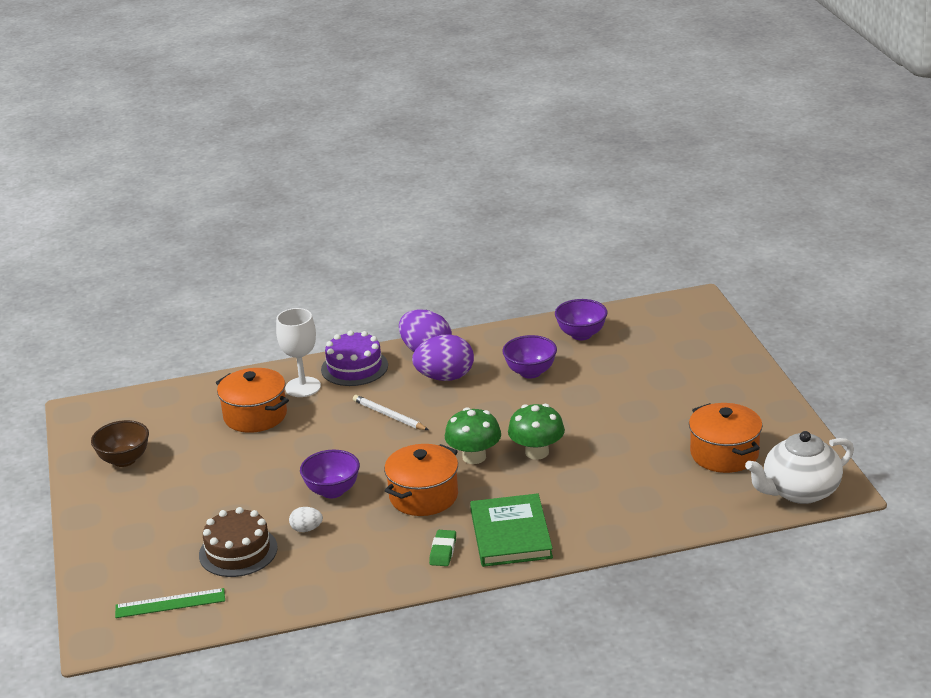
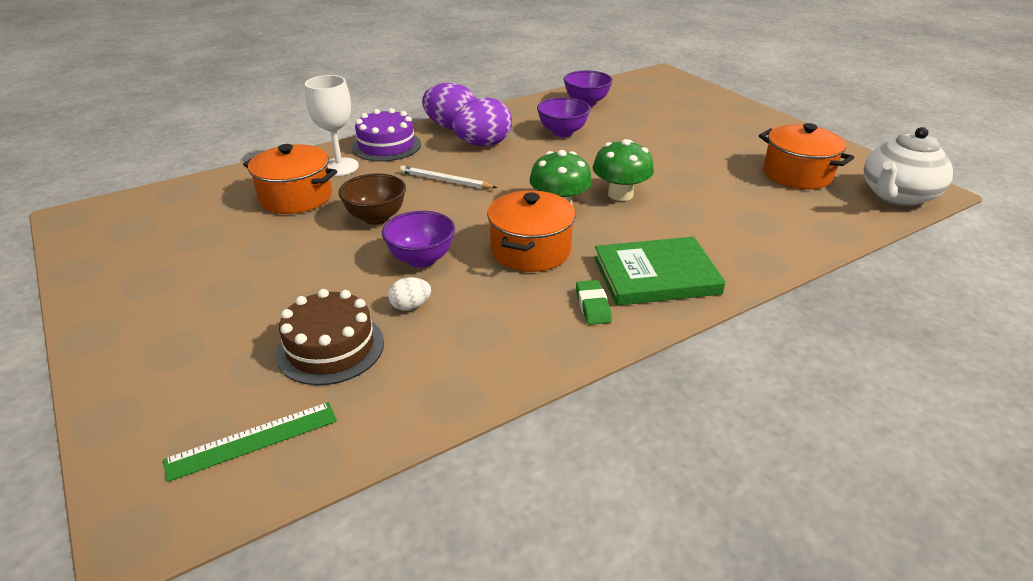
camera: 20 degrees left, 5 degrees up
brown bowl [91,420,149,467] -> brown bowl moved to [338,173,406,225]
green book [470,493,553,567] -> green book turned 75 degrees counterclockwise [594,237,726,306]

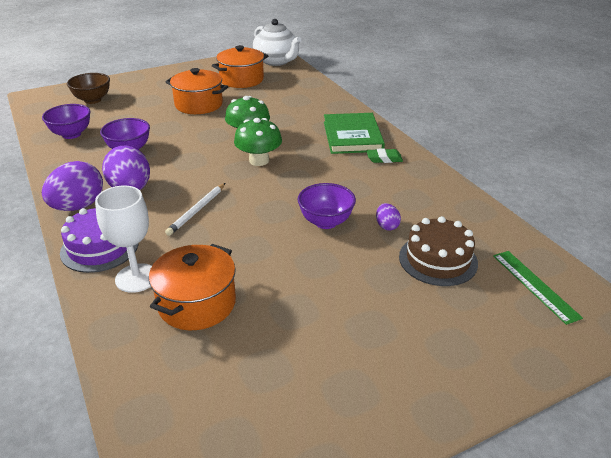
camera: 85 degrees left, 0 degrees up
brown bowl [338,173,406,225] -> brown bowl moved to [67,73,110,104]
white egg [388,277,431,311] -> purple egg [376,203,401,231]
orange pot [487,190,576,272] -> orange pot moved to [165,68,228,114]

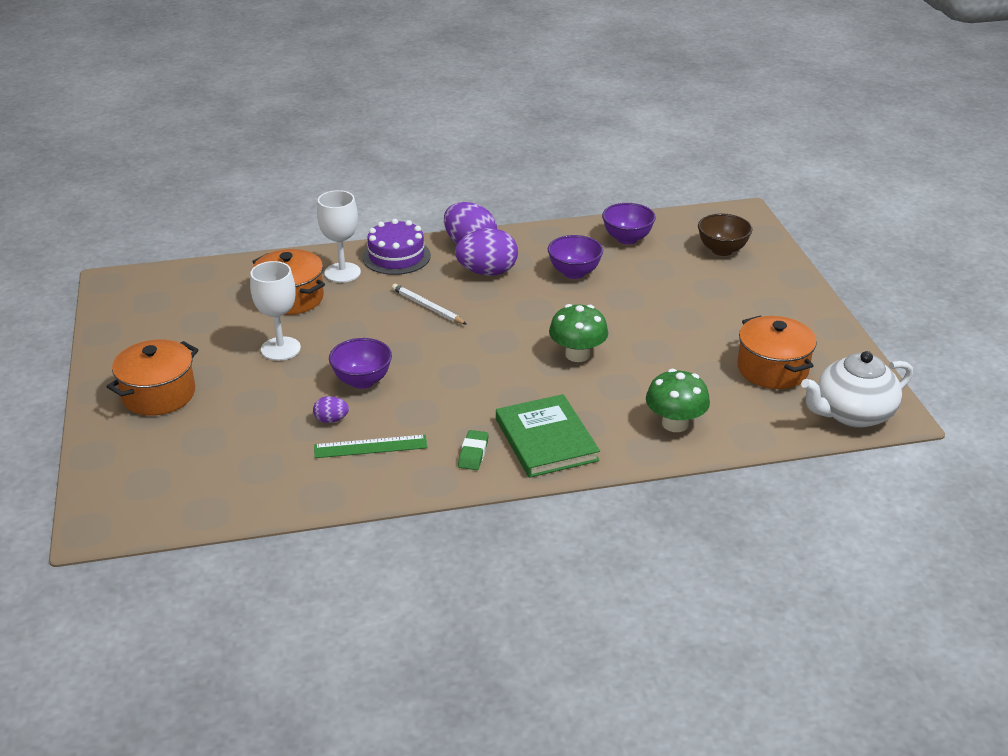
camera: 105 degrees right, 0 degrees up
orange pot [165,68,228,114] -> orange pot moved to [107,340,198,416]
green mushroom [234,118,282,166] -> green mushroom moved to [646,369,710,432]
green book [324,113,385,154] -> green book turned 60 degrees clockwise [496,394,600,478]
brown cake [399,216,478,286] -> none
green ruler [493,251,583,325] -> green ruler moved to [314,435,427,458]
none -> white goblet [250,261,301,361]

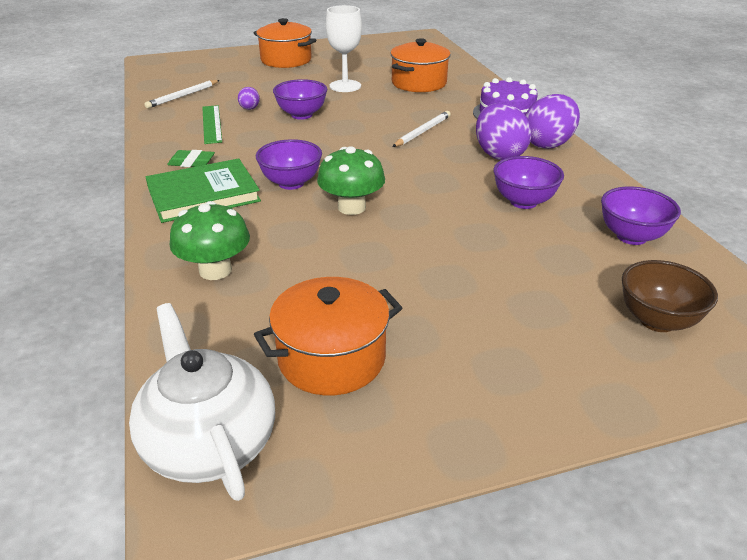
camera: 85 degrees right, 0 degrees up
white goblet [317,190,361,283] -> none
none -> white pencil [145,80,220,108]
none -> purple bowl [256,139,322,190]

